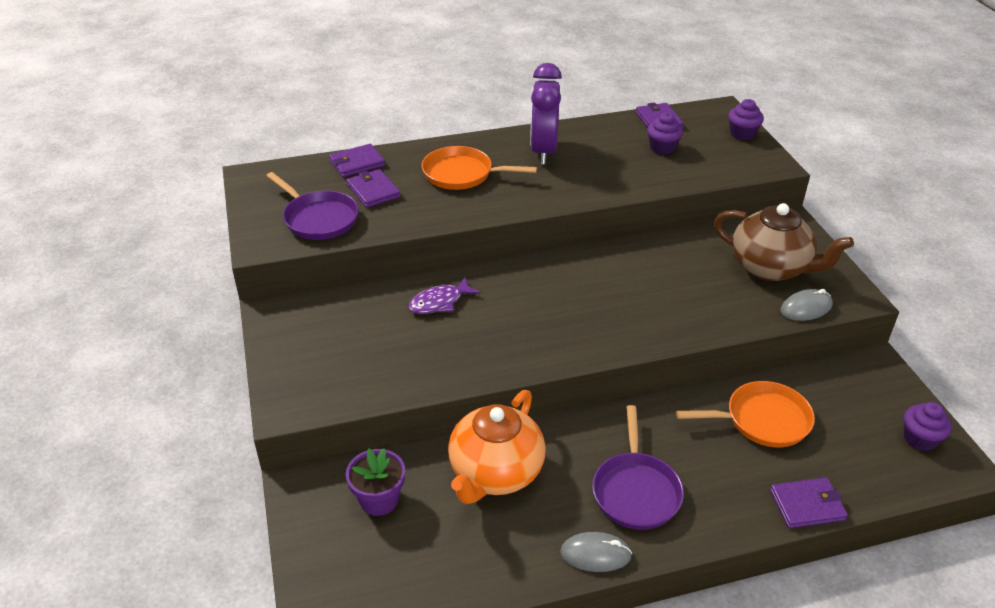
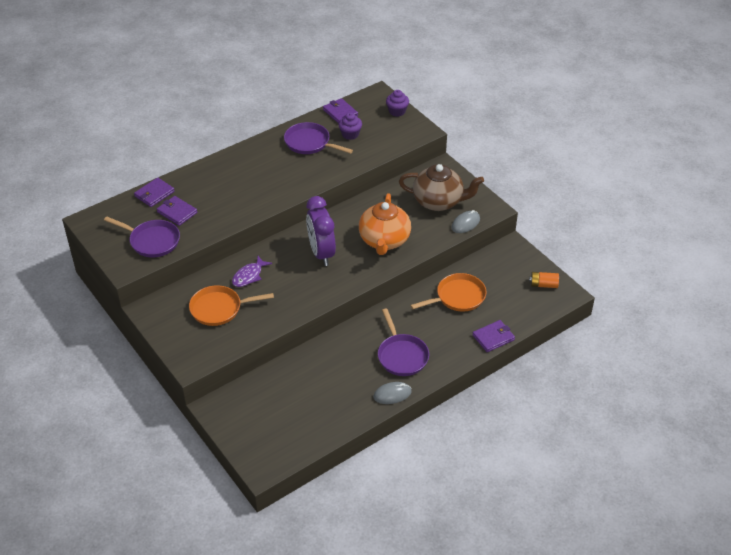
camera: 20 degrees left, 5 degrees up
purple flower pot [346,448,405,516] -> none
orange pan [422,146,537,190] -> orange pan moved to [189,285,274,326]
orange teapot [448,390,546,504] -> orange teapot moved to [359,193,411,255]
purple clock [530,63,562,164] -> purple clock moved to [306,196,336,266]
purple cupcake [904,402,952,451] -> orange battery [529,272,559,288]
none -> purple pan [284,122,353,154]

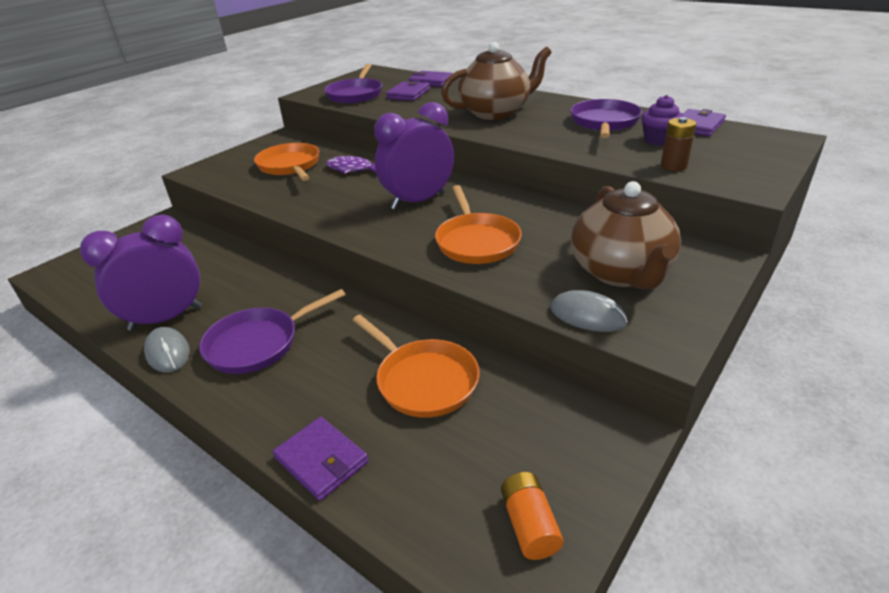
camera: 75 degrees right, 10 degrees down
orange teapot [359,193,411,255] -> orange pan [435,185,522,264]
purple cupcake [386,90,409,117] -> none
none -> purple clock [80,215,202,331]
none -> brown teapot [441,42,552,120]
none -> brown battery [661,117,696,171]

